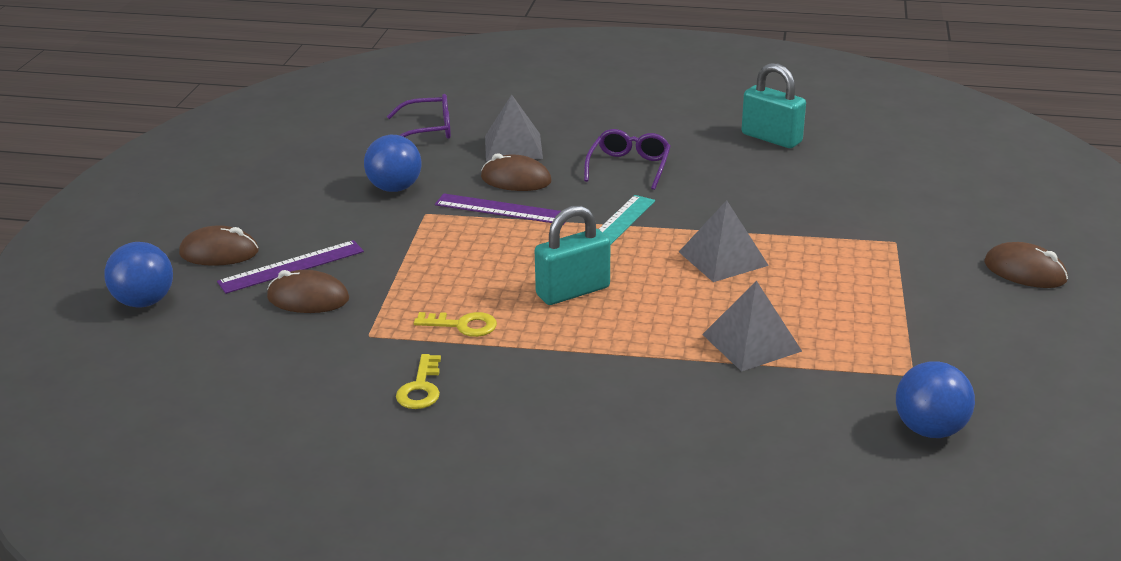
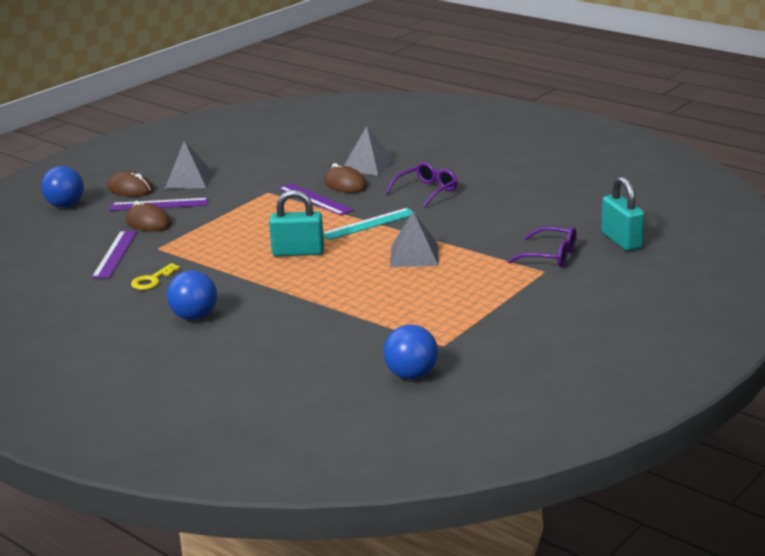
camera: 30 degrees right, 5 degrees down
blue ball [364,135,421,192] -> blue ball moved to [167,270,217,320]
purple glasses [387,94,451,139] -> purple glasses moved to [508,227,577,267]
yellow key [414,312,497,337] -> none
grey pyramid [702,281,802,372] -> grey pyramid moved to [165,141,213,189]
turquoise padlock [742,63,806,148] -> turquoise padlock moved to [601,176,645,251]
brown mouse [984,242,1068,288] -> none
none -> purple ruler [92,231,137,278]

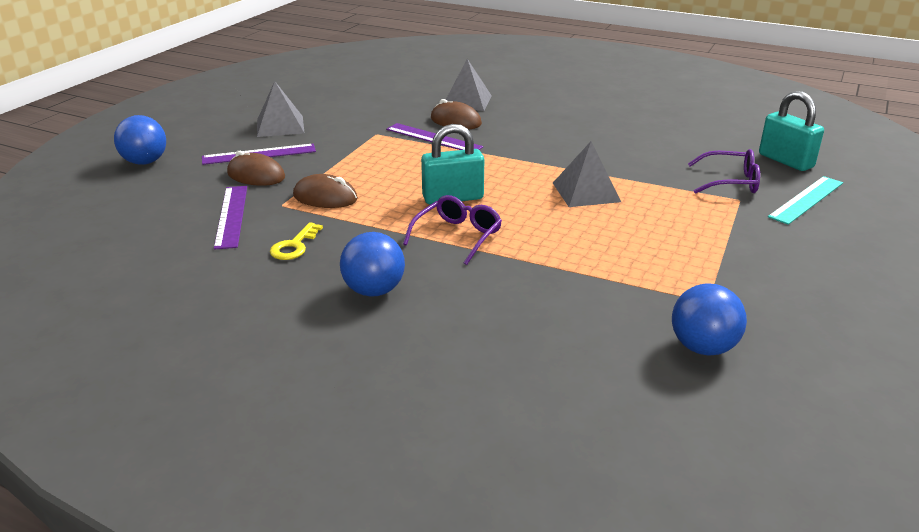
camera: 15 degrees left, 5 degrees up
brown mouse [108,171,153,197] -> brown mouse moved to [293,174,358,208]
turquoise ruler [323,208,416,240] -> turquoise ruler moved to [768,176,843,225]
purple glasses [386,162,457,208] -> purple glasses moved to [403,195,502,265]

